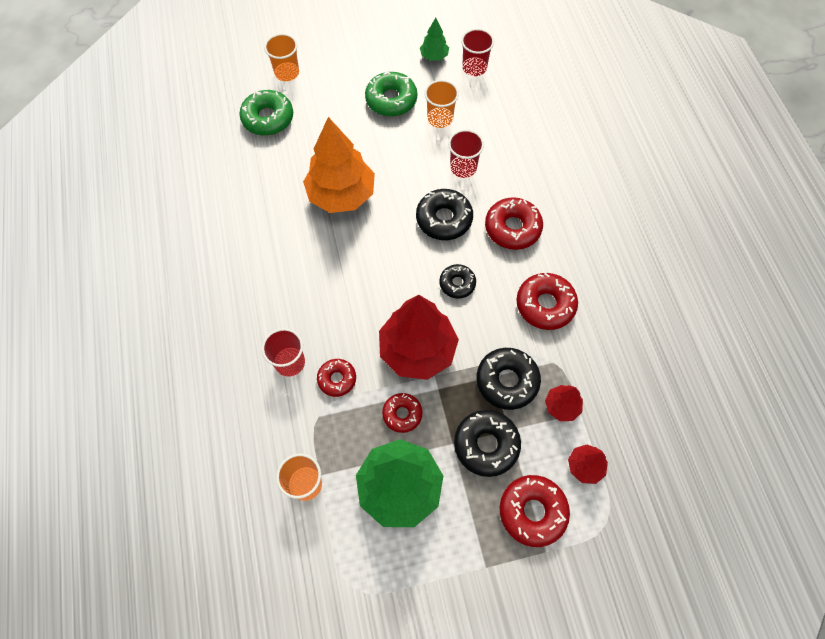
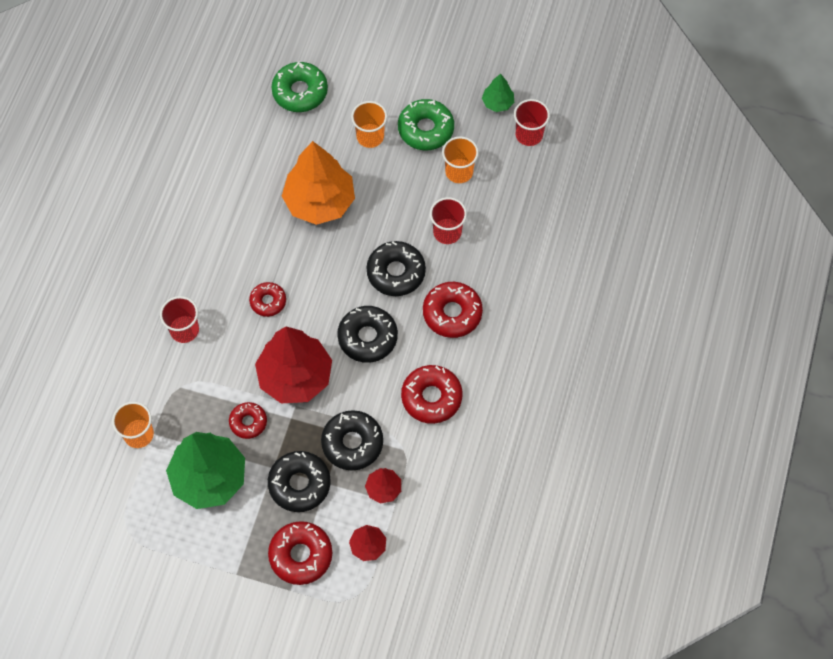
camera: 30 degrees right, 0 degrees up
orange cup [264,34,299,81] -> orange cup moved to [351,101,387,148]
red donut [317,359,356,397] -> red donut moved to [249,282,286,317]
black donut [439,264,476,298] -> black donut [337,306,398,363], size x1.62

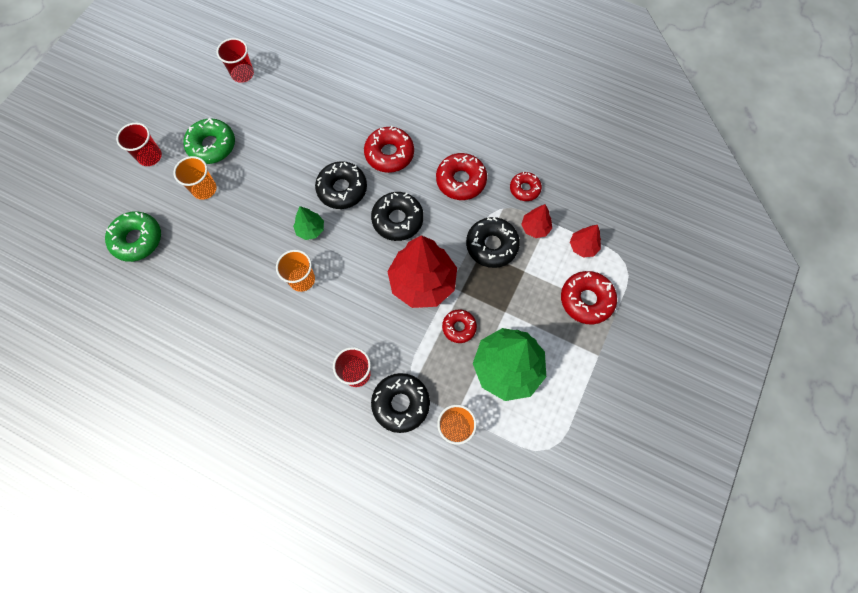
camera: 80 degrees left, 5 degrees up
red donut [249,282,286,317] -> red donut moved to [510,172,542,201]
black donut [268,451,331,512] -> black donut moved to [371,373,430,433]
orange tree [282,141,355,225] -> none
red cup [430,197,467,244] -> red cup moved to [116,123,162,166]
orange cup [442,136,479,183] -> orange cup moved to [276,250,315,292]
green tree [482,74,514,112] -> green tree moved to [293,206,324,240]

